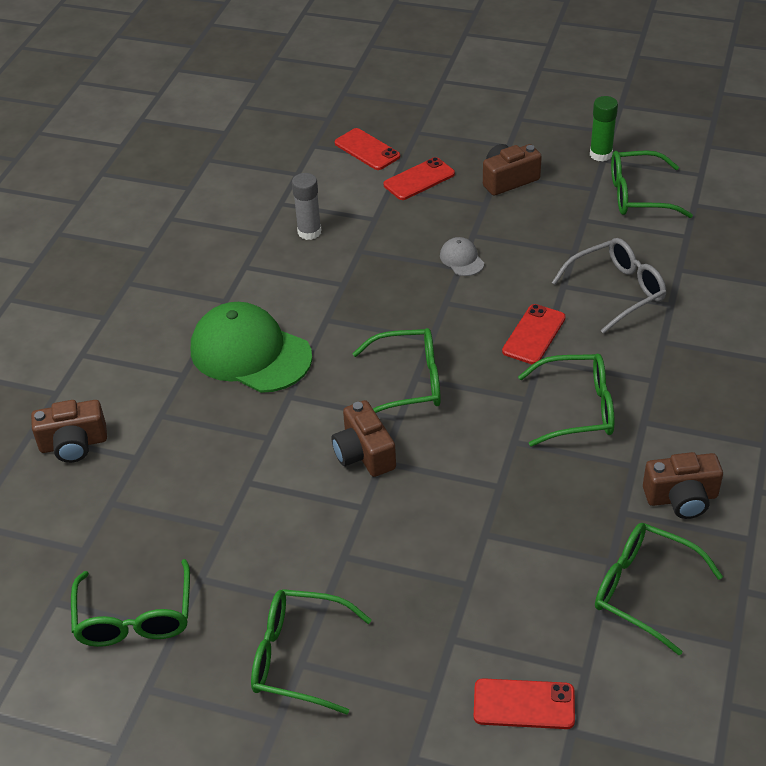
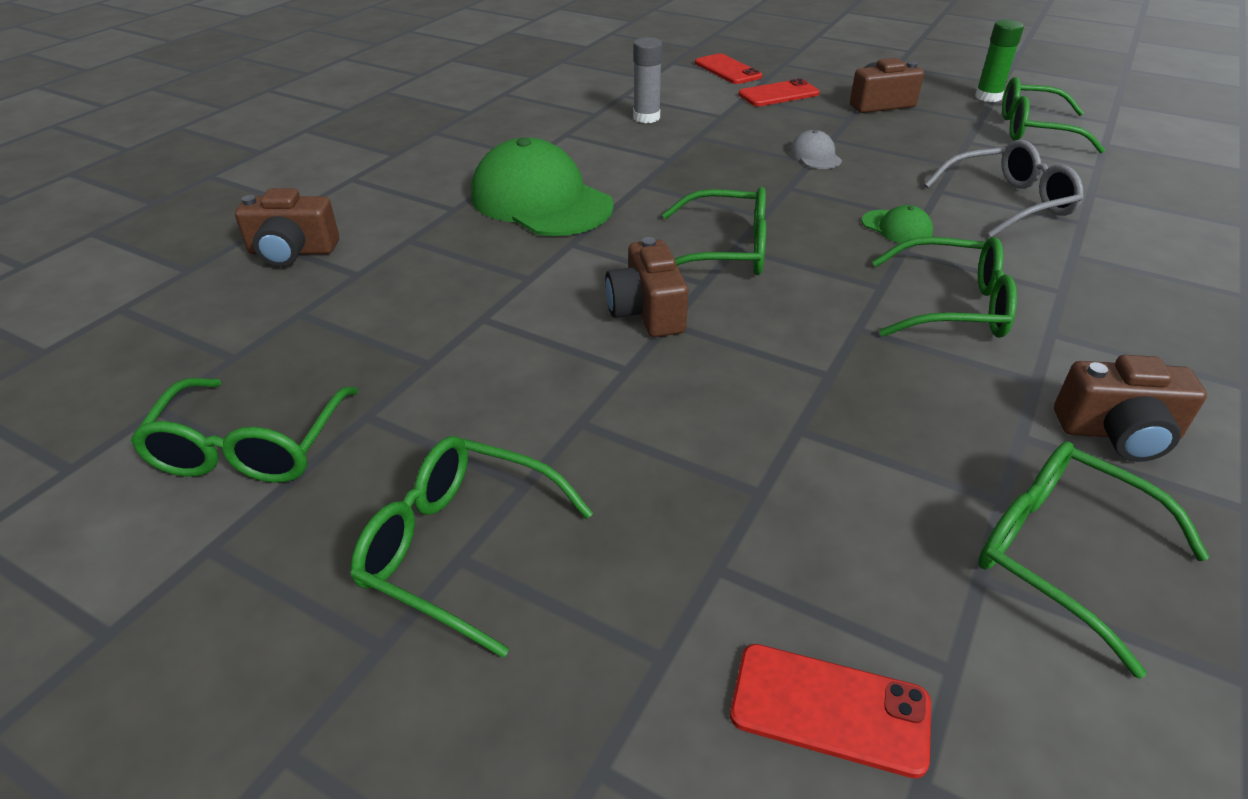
camera: 10 degrees right, 5 degrees down
red phone [502,304,566,365] -> green cap [862,205,933,243]

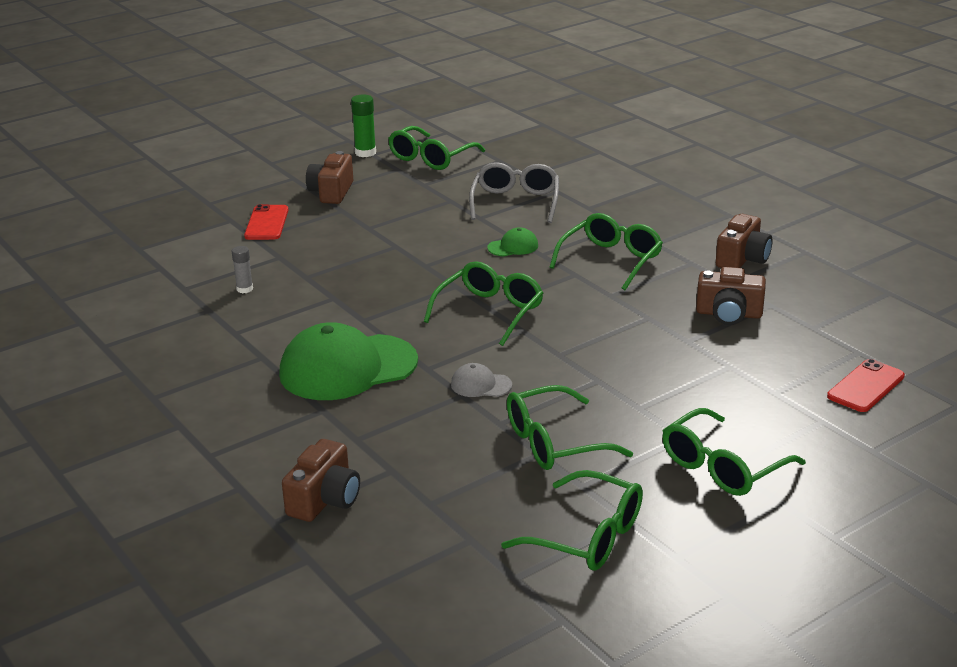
camera: 65 degrees left, 10 degrees down
brown camera [605,237,688,337] -> brown camera moved to [696,267,766,325]
grey glue stick [633,38,662,123] -> grey glue stick [232,246,253,293], size x0.64
red phone [695,53,762,84] -> none
grey cap [790,130,842,169] -> grey cap moved to [451,363,512,397]
green glasses [978,441,1209,679] -> green glasses moved to [507,385,633,470]

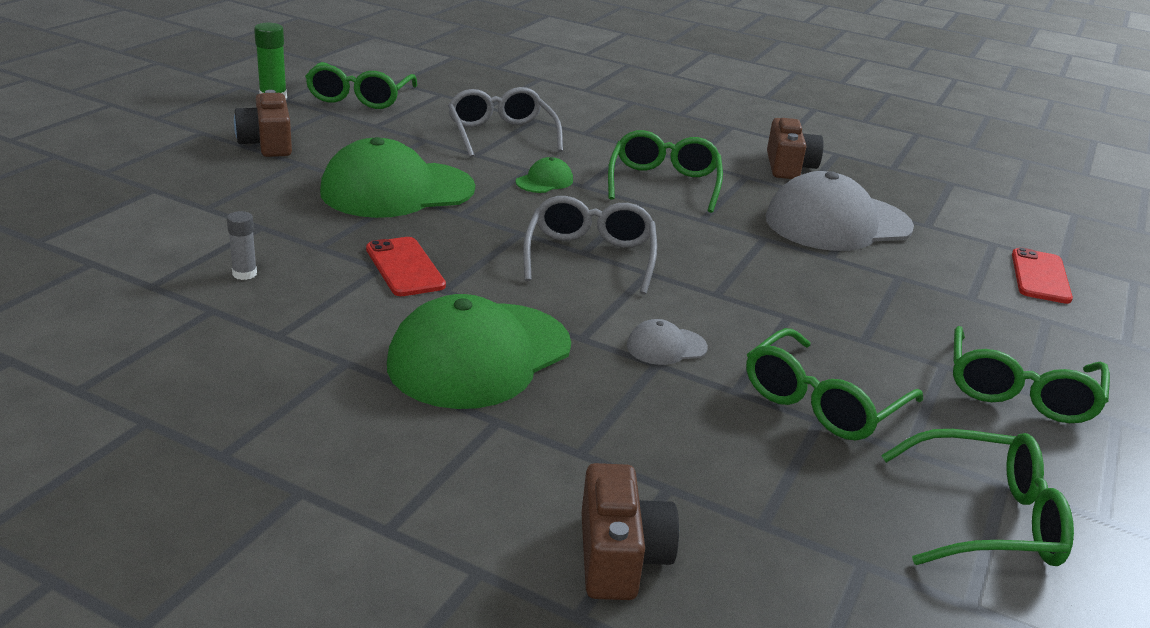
camera: 30 degrees left, 0 degrees up
red phone [244,204,288,240] -> red phone moved to [366,237,446,296]
green glasses [424,261,543,346] -> grey glasses [523,196,657,295]
brown camera [696,267,766,325] -> grey cap [766,171,914,251]
none -> green cap [320,137,475,218]

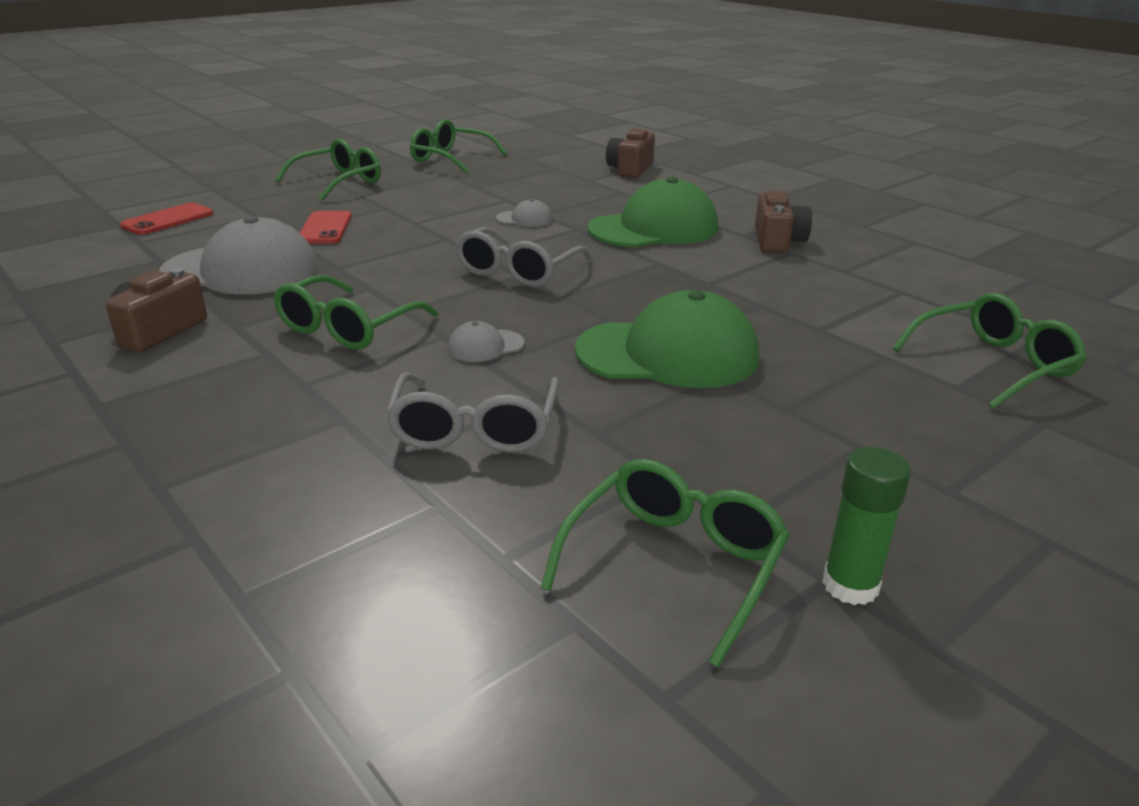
camera: 155 degrees left, 0 degrees up
grey glue stick [227,211,257,280] -> none
brown camera [234,90,292,157] -> brown camera moved to [755,191,812,253]
red phone [366,237,446,296] -> red phone moved to [300,211,352,244]
green cap [516,157,573,193] -> grey cap [448,321,524,362]
green glasses [746,328,923,440] -> green glasses moved to [892,293,1087,409]

